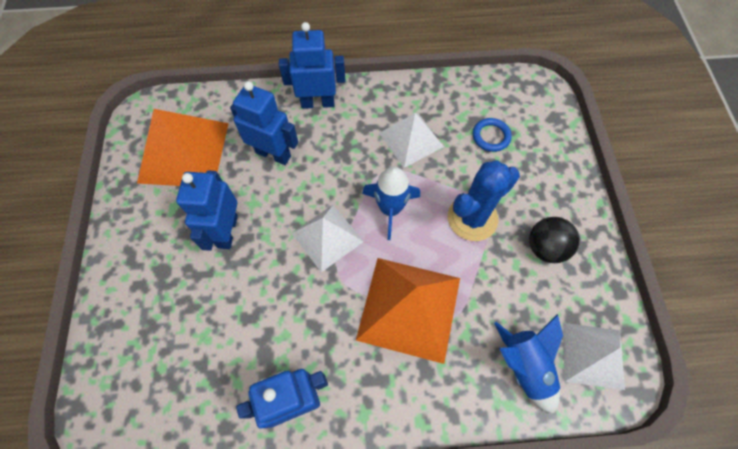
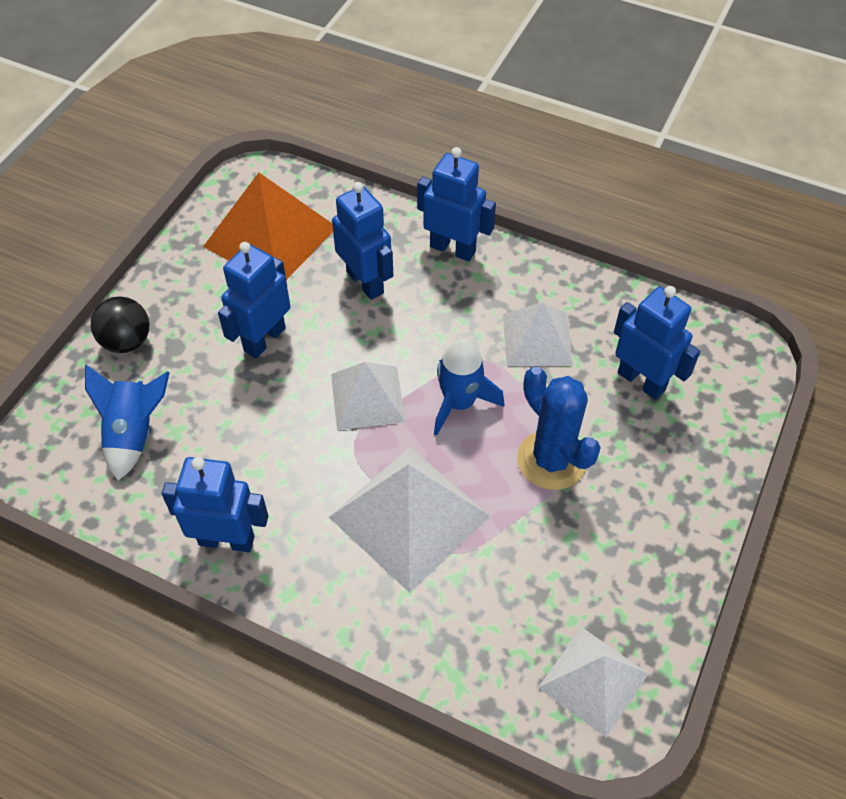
camera: 30 degrees right, 10 degrees down
orange pyramid [356,258,460,364] -> white pyramid [329,447,490,593]
blue cactus [448,160,520,241] -> blue cactus turned 60 degrees clockwise [517,367,601,490]
blue ring [473,118,512,152] -> blue robot [614,286,700,400]
blue rocket [494,314,563,414] -> blue rocket moved to [85,365,170,481]
black ball [529,217,580,263] -> black ball moved to [91,296,149,353]

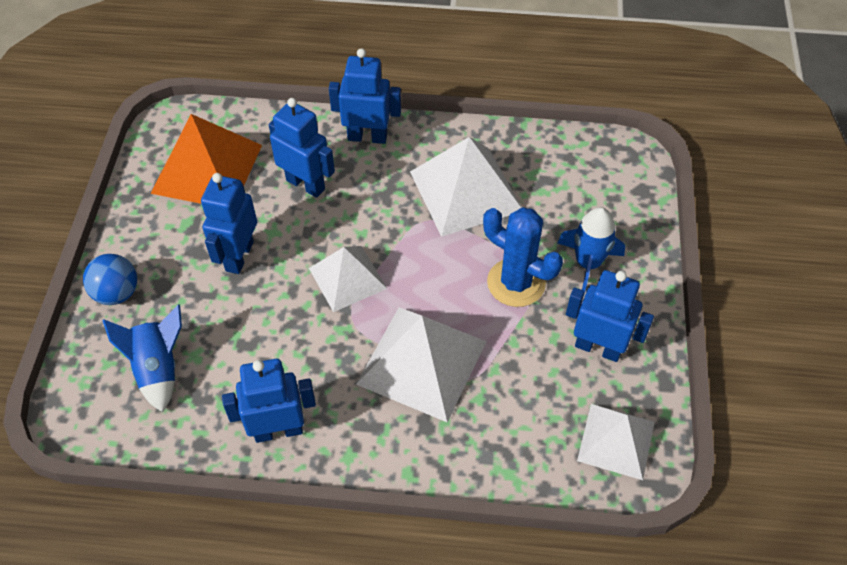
camera: 20 degrees left, 0 degrees up
black ball [91,296,149,353] -> blue ball [83,254,137,305]
blue rocket [434,339,504,435] -> blue rocket moved to [558,207,625,294]
white pyramid [503,302,573,366] -> white pyramid [410,137,522,237], size x1.58
blue robot [614,286,700,400] -> blue robot moved to [566,270,654,362]

